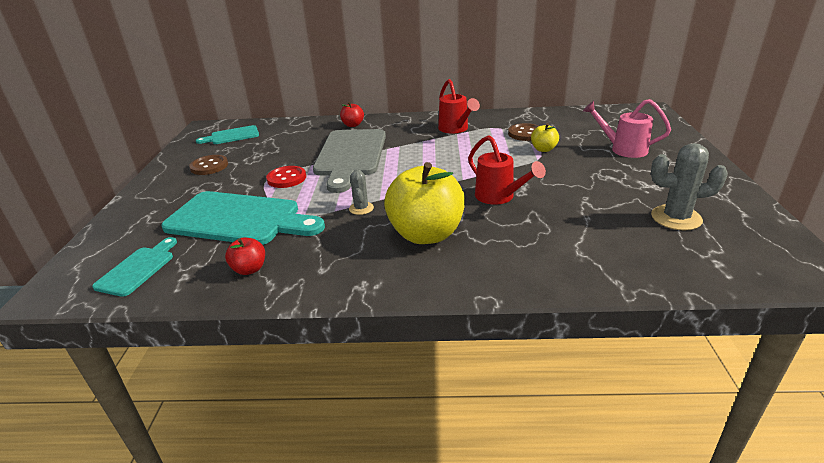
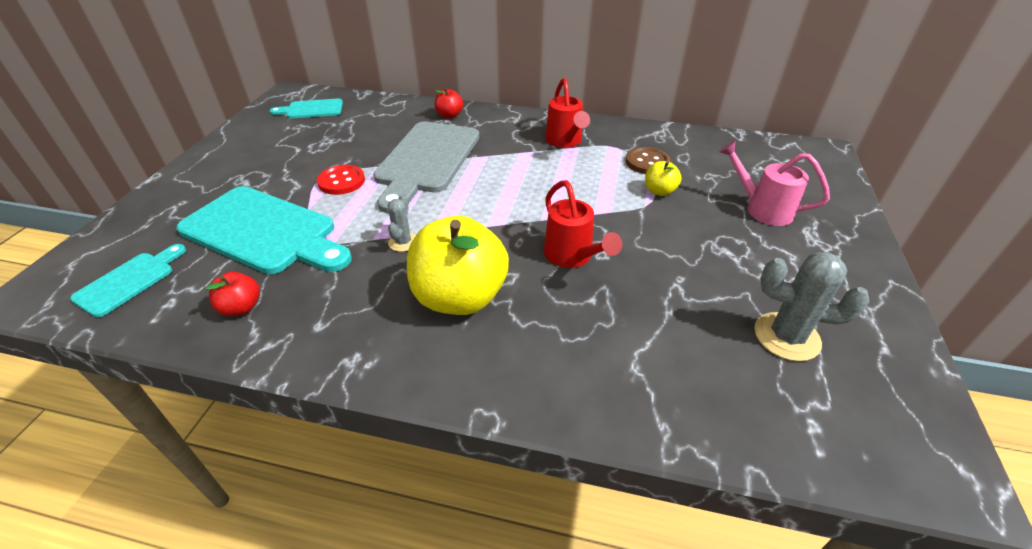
camera: 10 degrees right, 10 degrees up
brown button [189,155,228,175] -> none

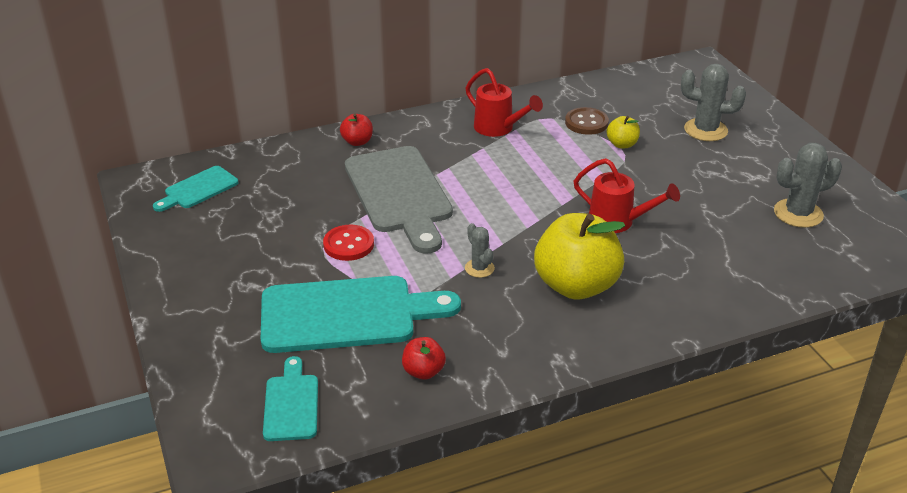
camera: 35 degrees left, 5 degrees down
pink watering can [719,140,830,226] -> grey cactus [681,64,746,141]

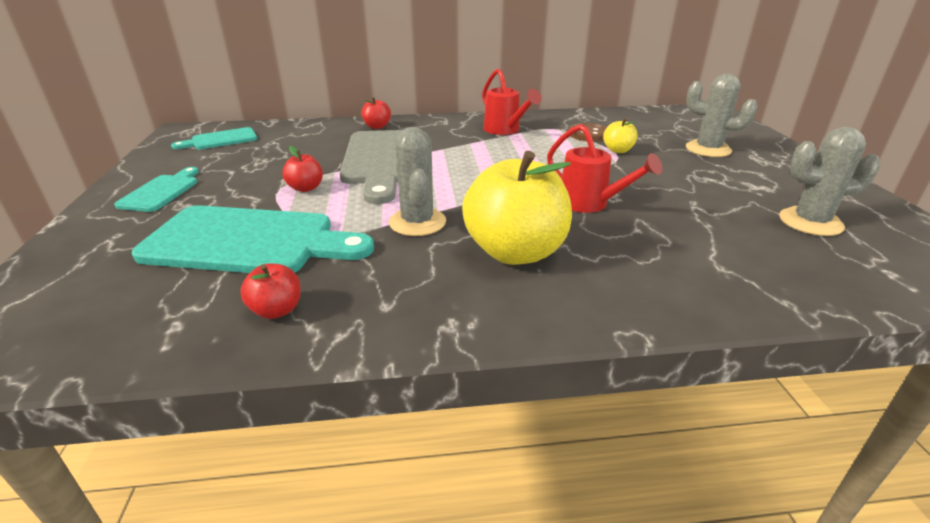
camera: 15 degrees right, 5 degrees down
turquoise cutting board [263,356,318,441] -> turquoise cutting board moved to [114,167,199,212]
red button [323,225,374,261] -> red apple [282,146,323,192]
grey cactus [465,223,495,278] -> grey cactus [389,127,446,236], size x1.73

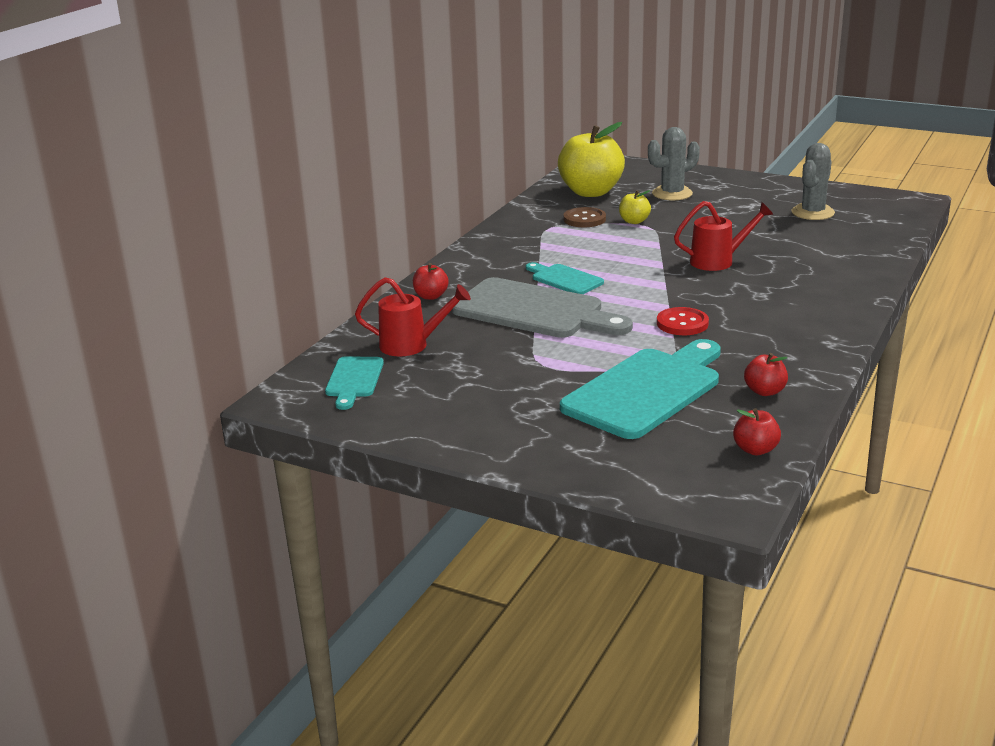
camera: 55 degrees left, 5 degrees down
turquoise cutting board [114,167,199,212] -> turquoise cutting board moved to [526,262,604,294]
red apple [282,146,323,192] -> red apple moved to [733,408,781,455]
grey cactus [389,127,446,236] -> red button [657,307,709,335]
yellow apple [462,151,572,265] -> yellow apple moved to [558,122,625,197]
red watering can [482,68,542,135] -> red watering can moved to [355,277,471,356]

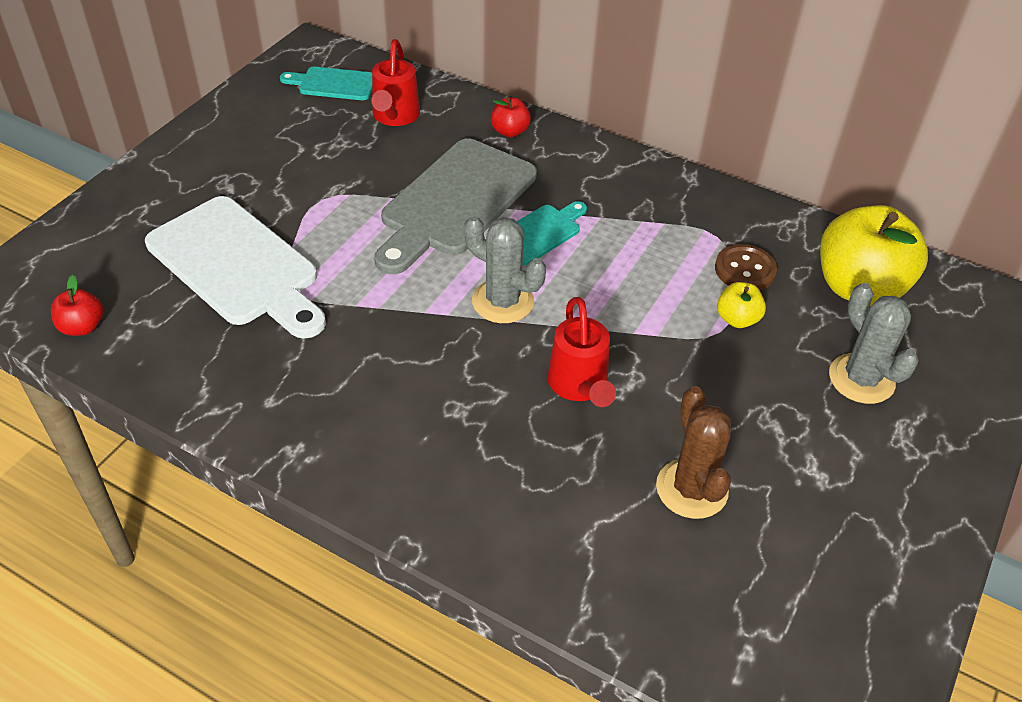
camera: 90 degrees right, 20 degrees up
turquoise cutting board [560,339,721,439] -> white cutting board [145,196,326,339]
red button [657,307,709,335] -> none
red apple [744,353,788,396] -> none
grey cactus [791,143,835,220] -> grey cactus moved to [464,216,546,323]
none -> brown cactus [656,386,731,519]

